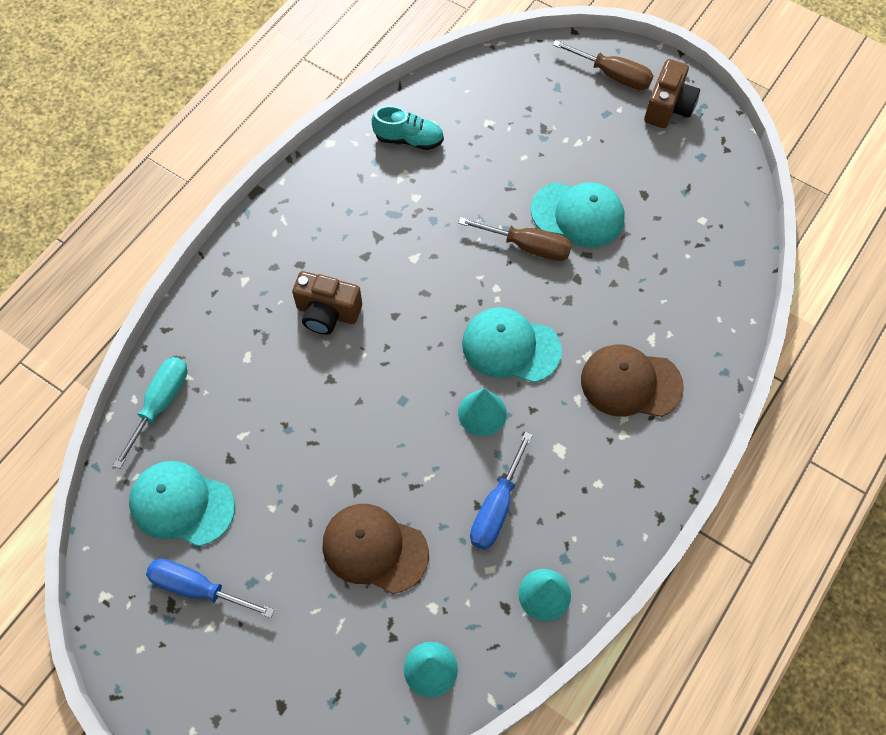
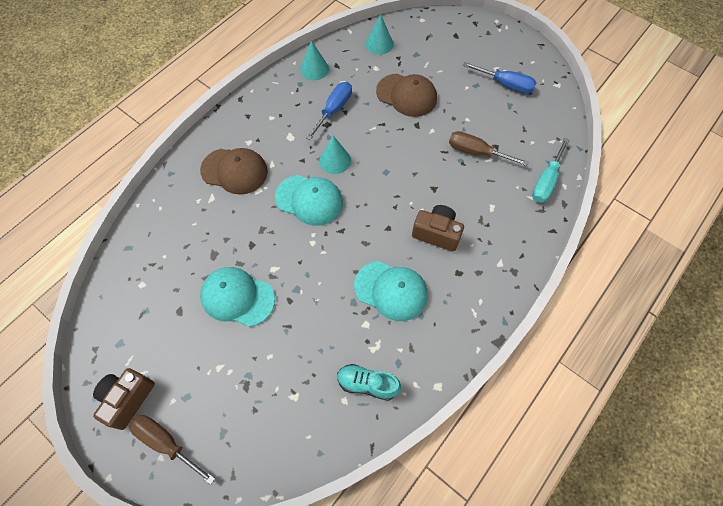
camera: 175 degrees left, 0 degrees up
turquoise cap [129,461,235,546] -> turquoise cap moved to [354,261,428,321]
brown screwdriver [458,217,572,261] -> brown screwdriver moved to [449,131,529,166]

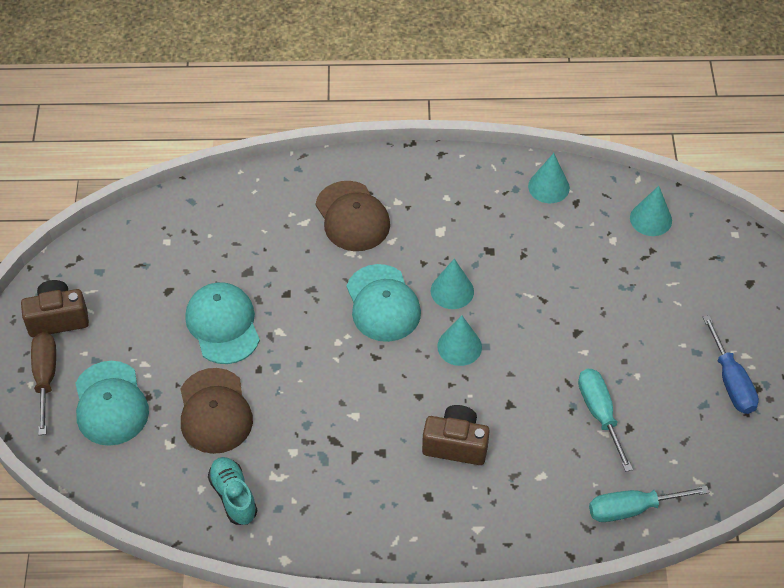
camera: 50 degrees right, 10 degrees down
blue screwdriver [306,82,352,140] -> none
turquoise cap [354,261,428,321] -> turquoise cap moved to [75,361,149,446]
brown cap [376,74,437,117] -> brown cap moved to [180,368,253,454]
brown camera [412,205,464,251] -> brown camera turned 60 degrees counterclockwise [422,405,490,465]
brown screwdriver [449,131,529,166] -> turquoise screwdriver [578,369,633,472]
none -> turquoise cone [437,315,482,366]

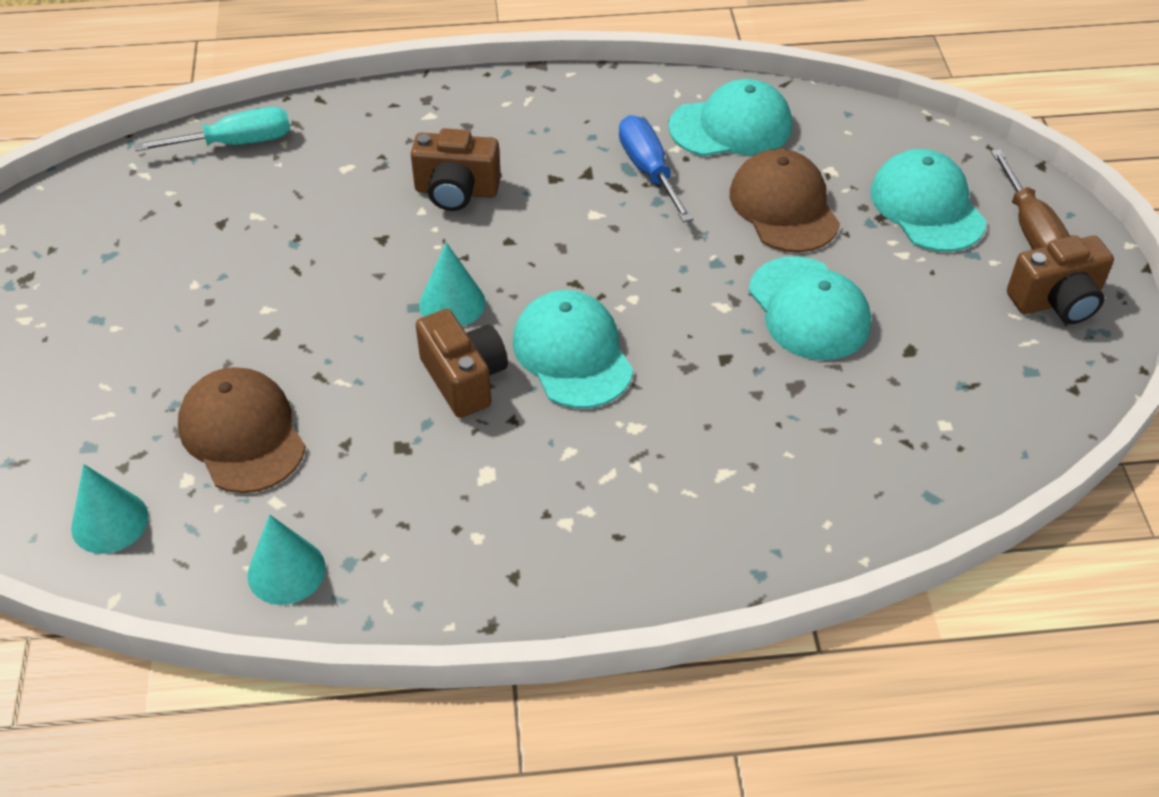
camera: 175 degrees right, 5 degrees down
turquoise shoe [208,457,258,525] -> turquoise cap [668,79,792,156]
brown cap [315,181,390,251] -> brown cap moved to [178,367,306,493]
turquoise cone [431,259,474,309] -> brown camera [415,309,508,418]
turquoise screwdriver [578,369,633,472] -> none
blue screwdriver [703,315,759,414] -> blue screwdriver moved to [619,115,693,222]

